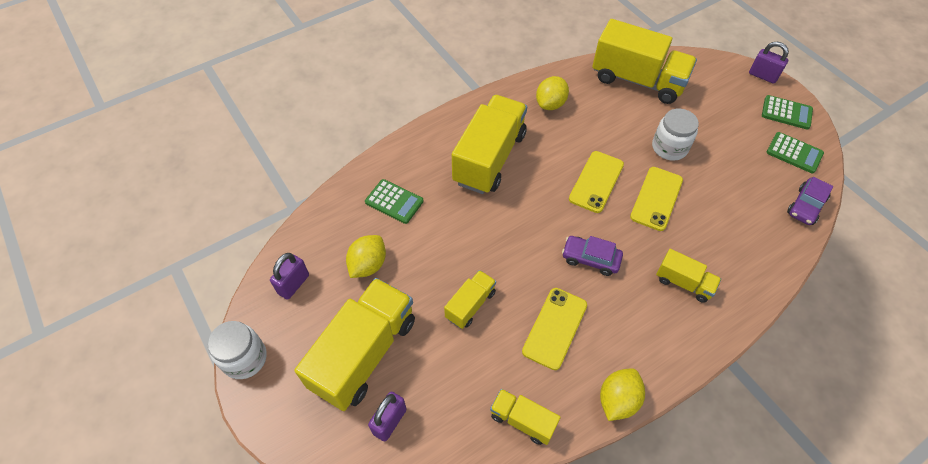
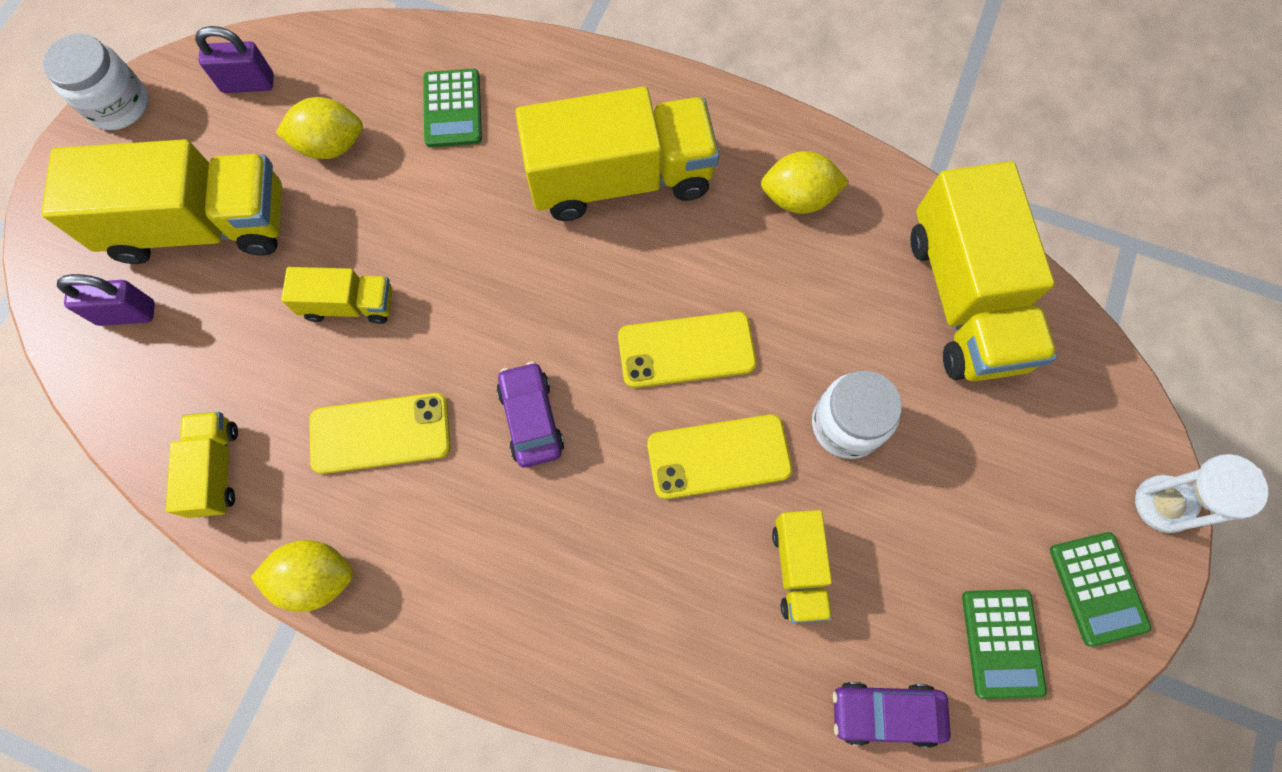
camera: 55 degrees right, 15 degrees up
yellow truck [656,249,721,303] -> yellow truck moved to [772,510,832,623]
purple padlock [749,42,789,84] -> white hourglass [1135,454,1269,533]

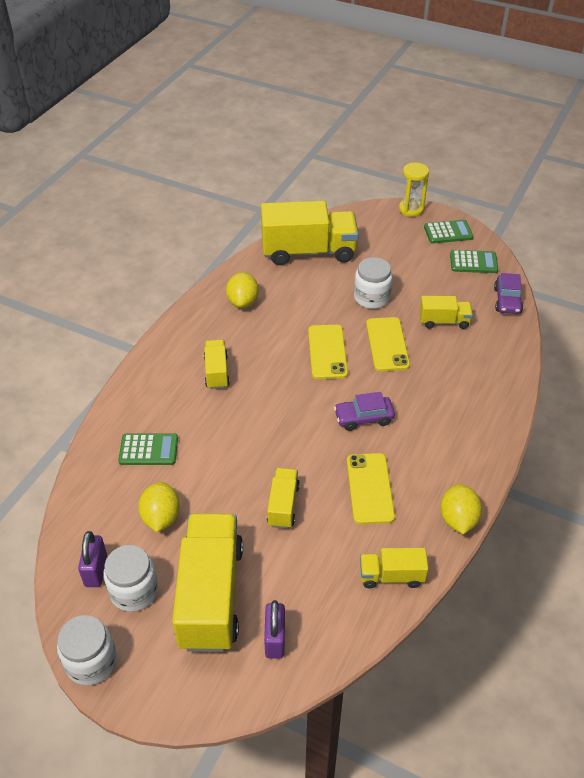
camera: 85 degrees left, 25 degrees down
yellow truck [515,87,719,221] -> yellow truck [204,340,230,389], size x0.50
white hourglass [1135,454,1269,533] -> yellow hourglass [399,163,429,217]
none -> white jar [103,545,158,612]

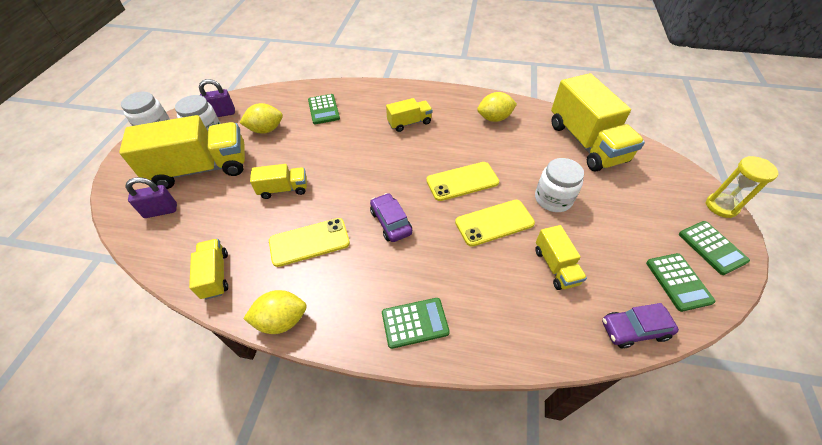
camera: 75 degrees right, 5 degrees up
none -> green calculator [382,298,450,349]

